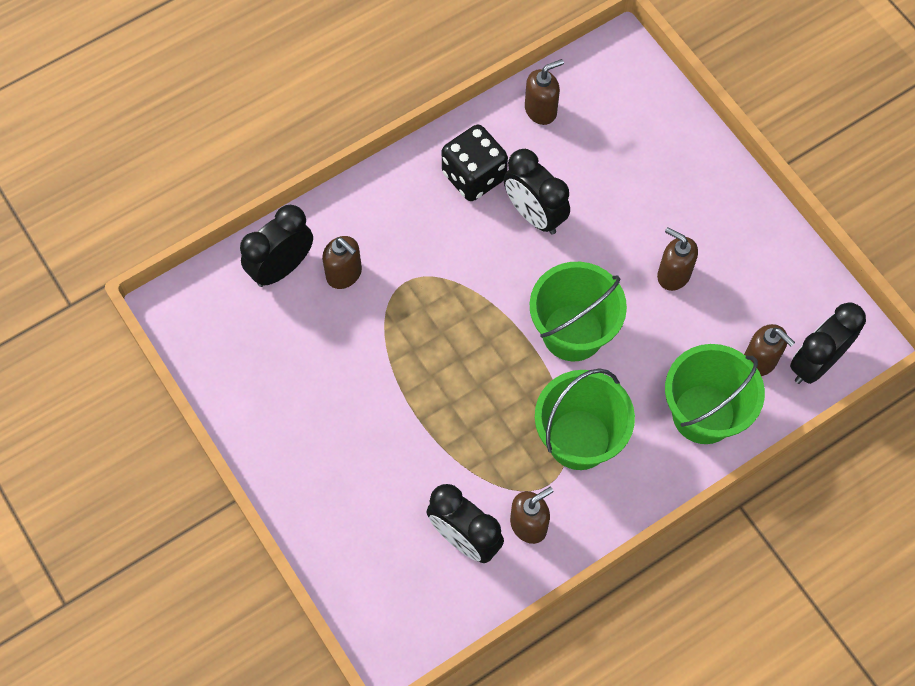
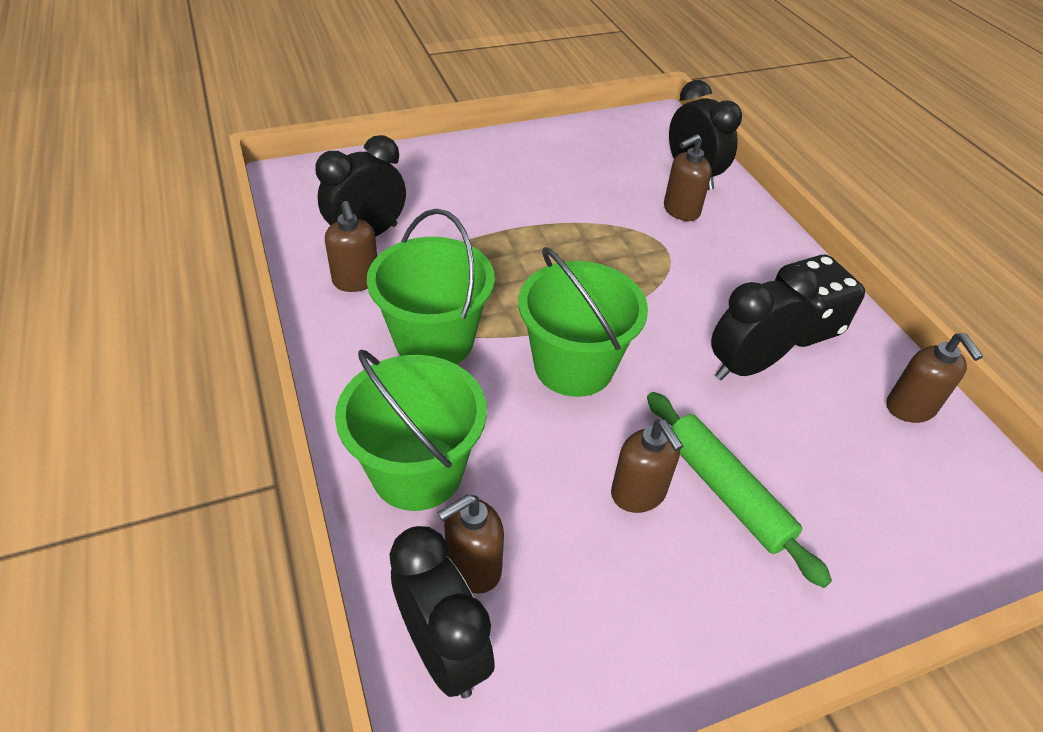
camera: 100 degrees right, 20 degrees down
brown soap dispenser [657,227,698,291] -> brown soap dispenser turned 105 degrees clockwise [611,419,683,513]
none -> green rolling pin [647,392,832,588]

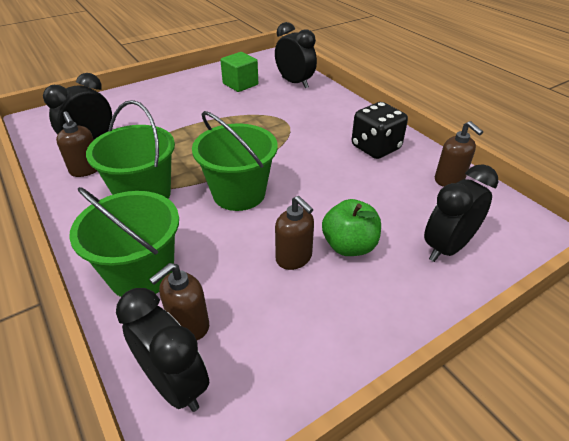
camera: 10 degrees left, 5 degrees down
green rolling pin [647,392,832,588] -> green apple [322,199,381,256]
brown soap dispenser [664,134,712,221] -> none
black clock [711,265,820,380] -> black clock moved to [424,164,498,262]
none -> green cube [220,52,258,92]

